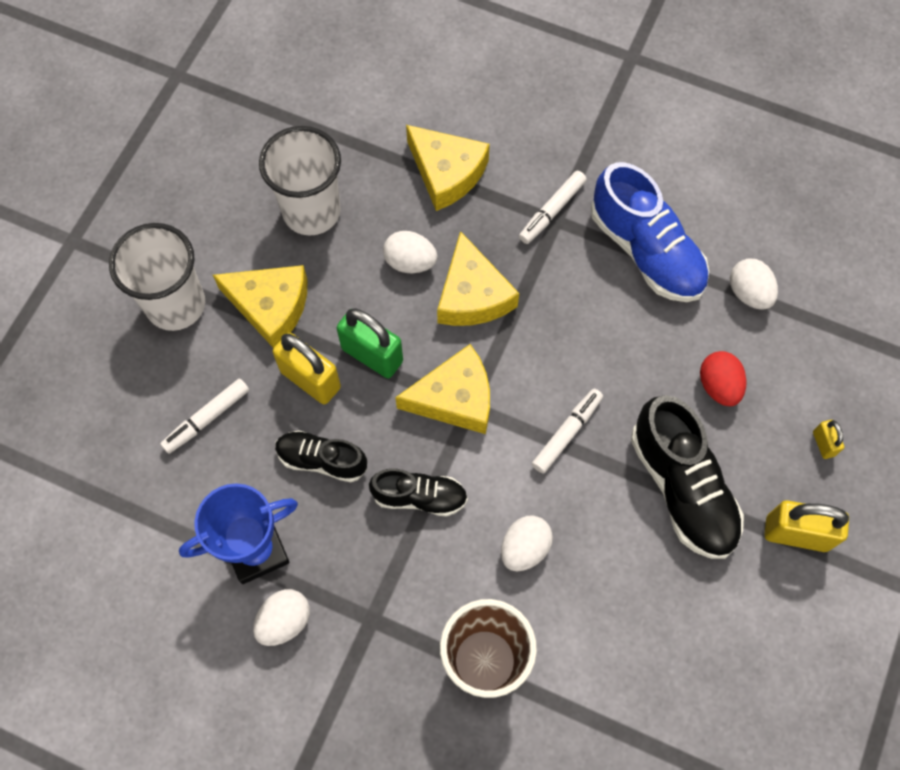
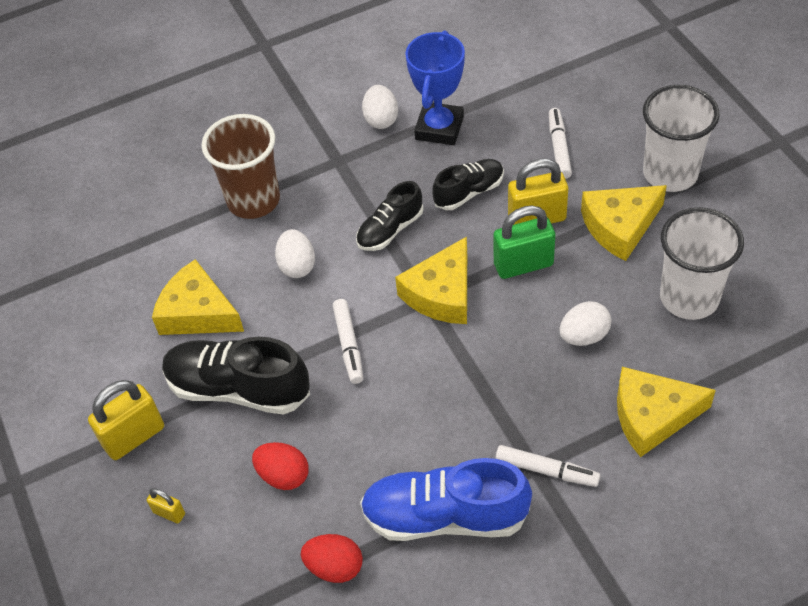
camera: 135 degrees right, 15 degrees down
yellow cheese [437,231,519,326] -> yellow cheese moved to [152,259,244,335]
white marker [519,171,587,244] -> white marker turned 120 degrees clockwise [496,445,601,487]
white egg [730,258,778,310] -> red egg [301,534,363,583]

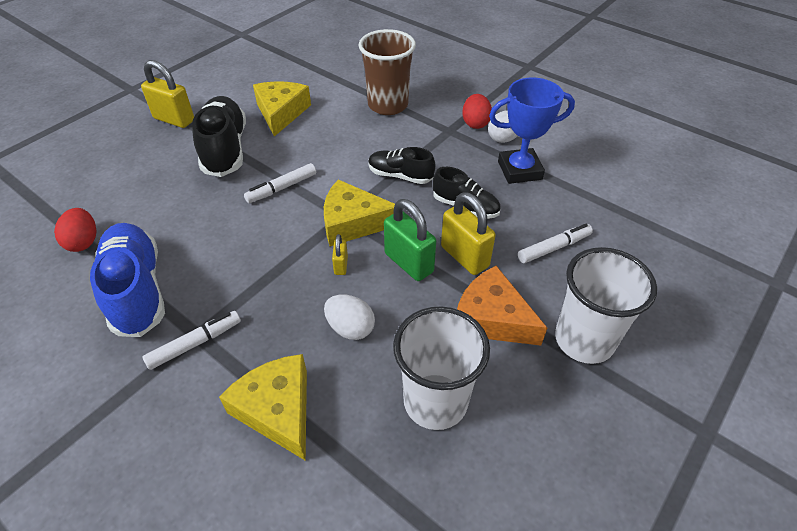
camera: 60 degrees right, 5 degrees down
yellow padlock [147,488,185,524] -> yellow padlock moved to [332,234,348,275]
red egg [252,442,309,490] -> red egg moved to [462,94,492,129]
white egg [275,229,315,278] -> none
white marker [496,445,601,487] -> white marker turned 120 degrees counterclockwise [143,311,241,370]
yellow cheese [581,185,667,261] -> orange cheese [457,266,547,346]

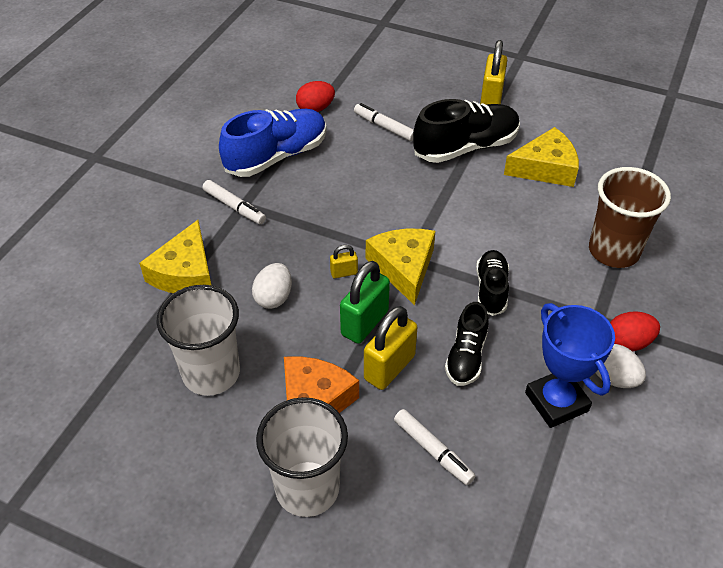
camera: 75 degrees right, 0 degrees up
yellow cheese [219,354,307,461] -> yellow cheese turned 150 degrees clockwise [139,220,211,293]
white marker [244,163,316,203] -> white marker moved to [354,103,414,141]

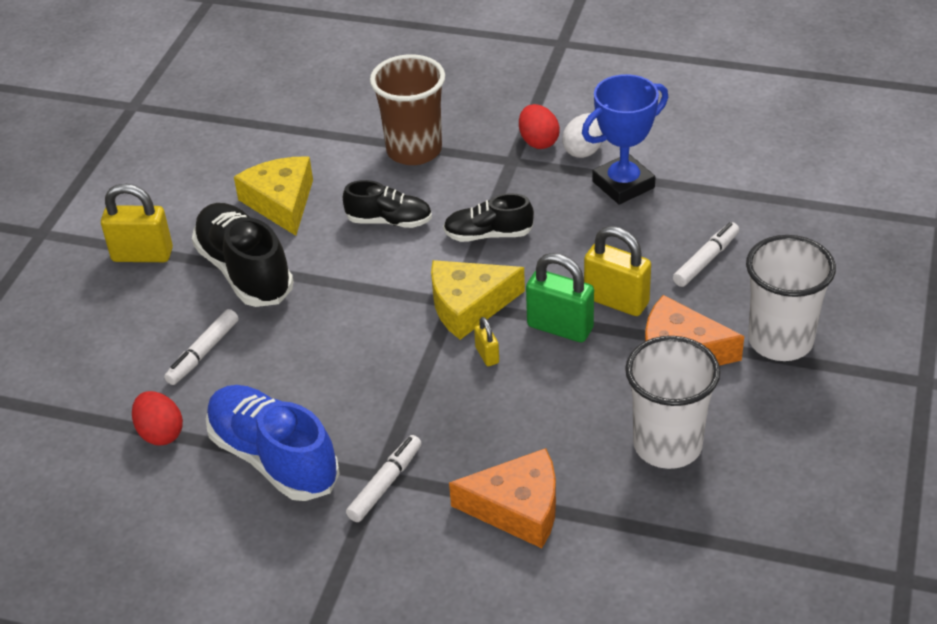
camera: 95 degrees left, 5 degrees down
yellow cheese [139,220,211,293] -> orange cheese [449,448,556,548]
white egg [252,263,292,309] -> none
black shoe [445,302,489,386] -> black shoe moved to [343,180,432,228]

